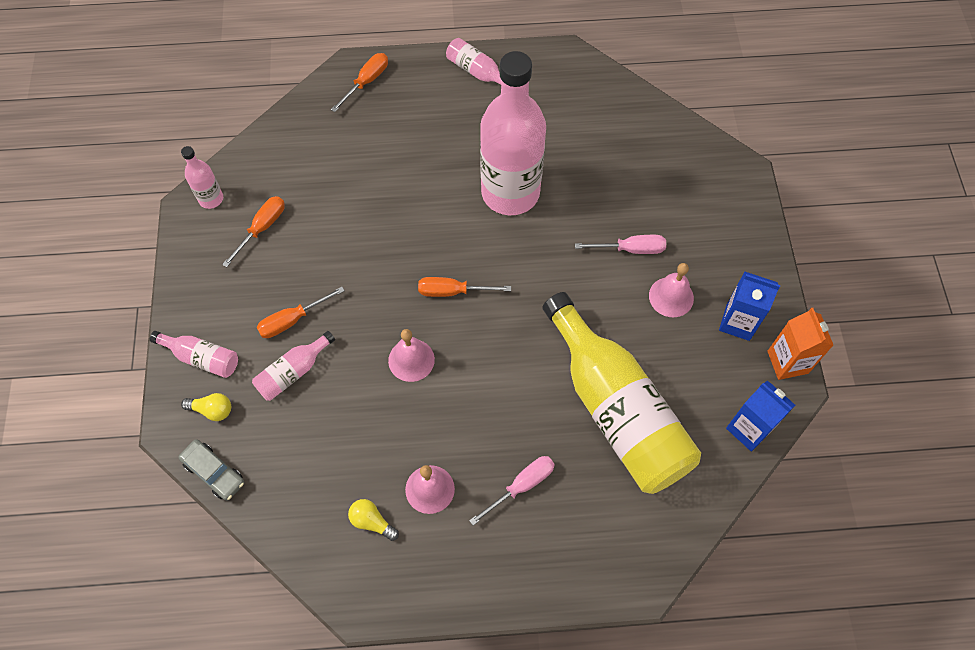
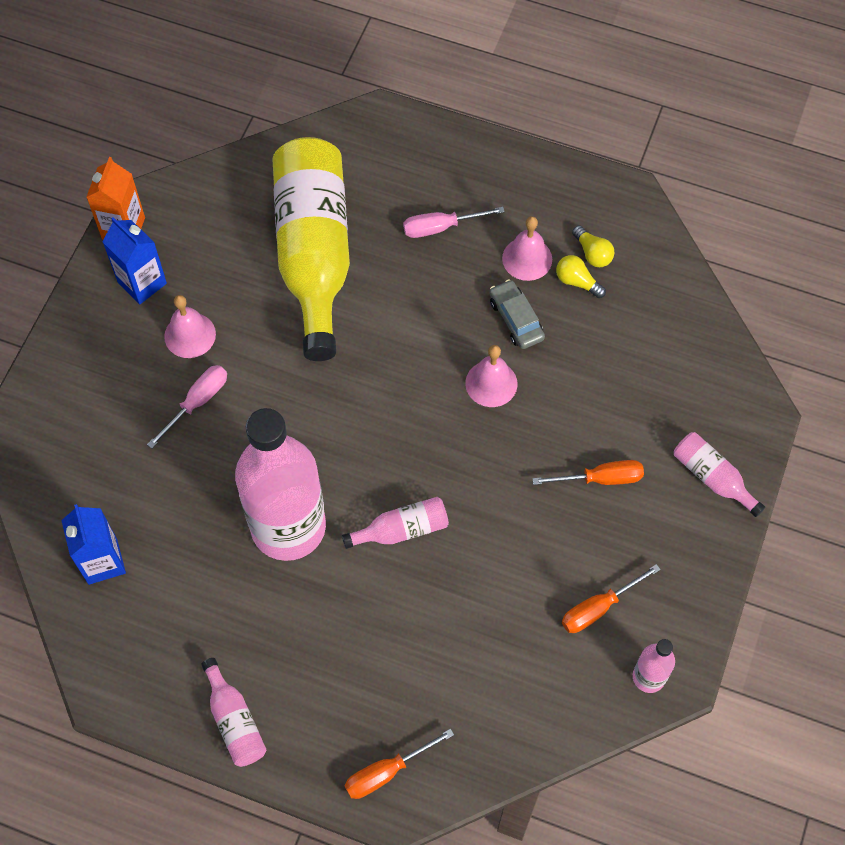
camera: 155 degrees left, 0 degrees up
grey car [178,439,244,501] -> grey car moved to [489,279,545,349]
yellow light bulb [181,393,231,421] -> yellow light bulb moved to [556,255,606,298]
pink bottle [252,331,335,401] -> pink bottle moved to [342,497,449,549]
orange screwdriver [418,277,511,297] -> none
pink screwdriver [575,235,666,254] -> pink screwdriver turned 105 degrees clockwise [147,365,227,448]
blue carton [726,380,795,452] -> blue carton moved to [61,504,126,585]

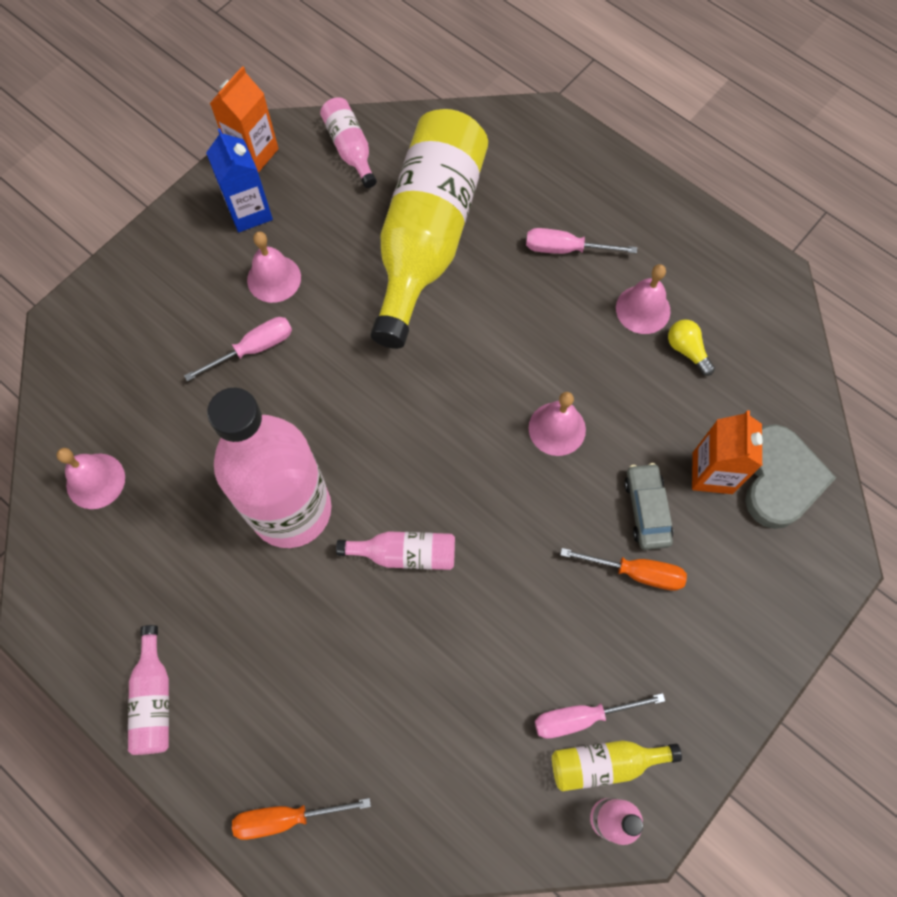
camera: 20 degrees right, 5 degrees up
blue carton [61,504,126,585] -> pink bell [56,448,125,509]
grey car [489,279,545,349] -> grey car moved to [624,463,673,550]
orange screwdriver [562,564,661,633] -> pink screwdriver [535,693,665,739]
yellow light bulb [572,225,614,267] -> none
pink bottle [674,432,765,517] -> pink bottle moved to [320,98,377,188]
none -> yellow bottle [552,740,682,791]
none -> orange carton [692,410,763,494]
none -> grey heart [745,424,836,529]

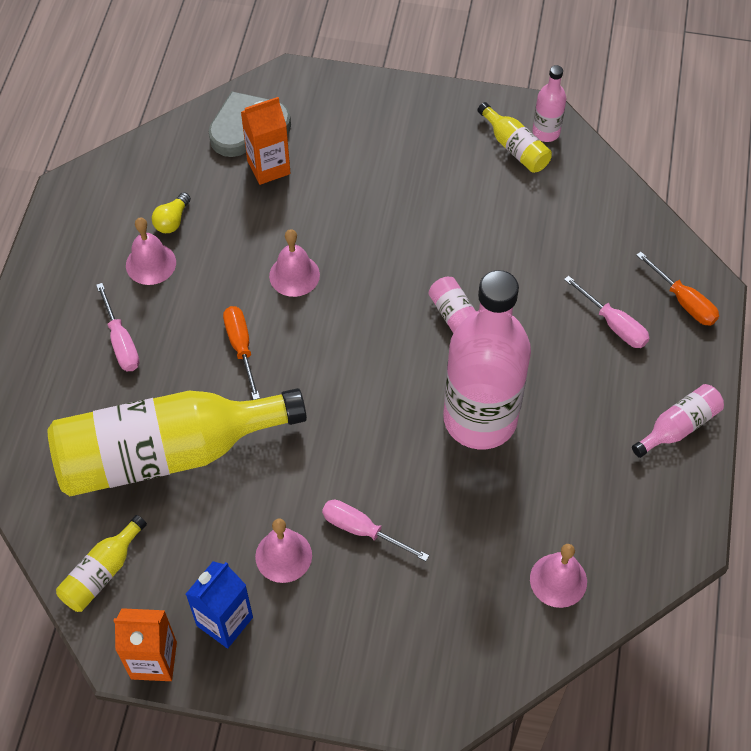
camera: 120 degrees left, 10 degrees down
pink bottle [320,98,377,188] -> yellow bottle [56,515,147,612]
pink screwdriver [535,693,665,739] -> pink screwdriver moved to [564,276,649,348]
orange screwdriver [560,548,687,591] -> orange screwdriver moved to [223,306,260,400]
grey car [624,463,673,550] -> none

